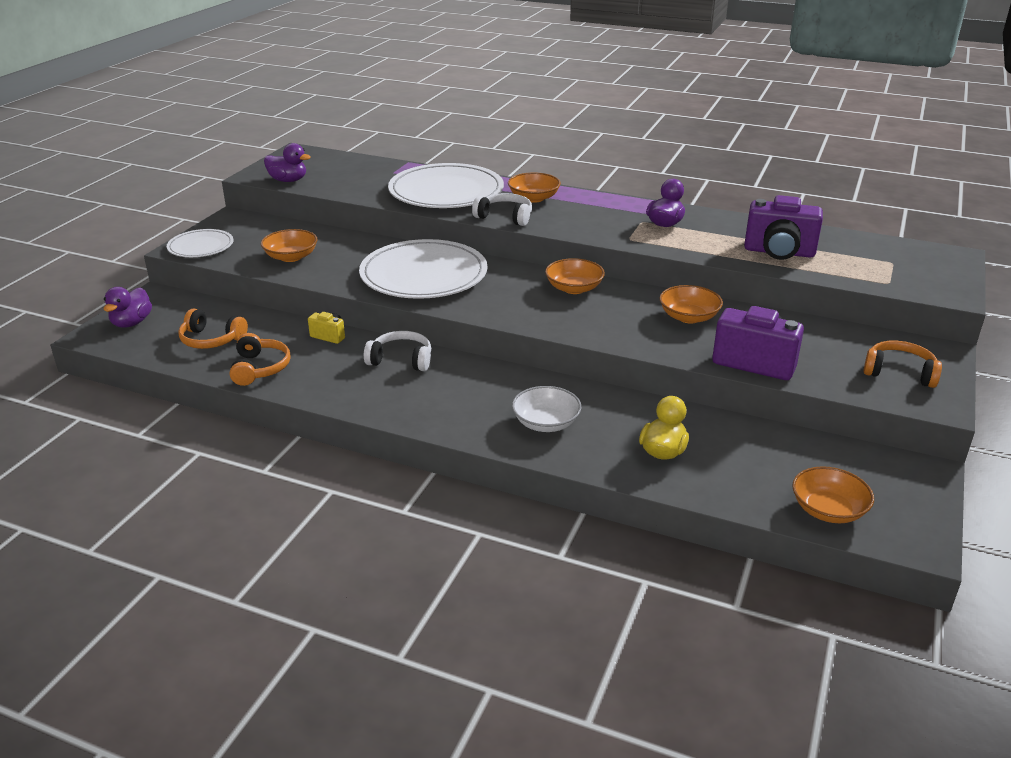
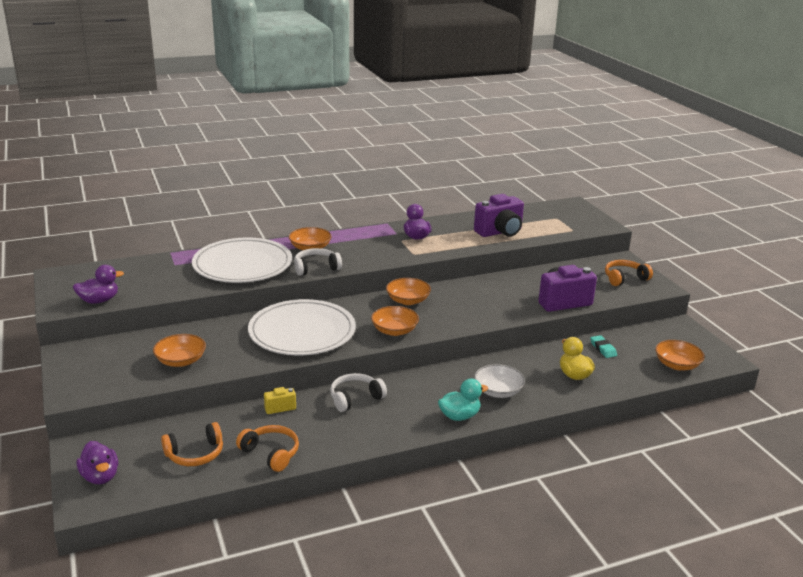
camera: 45 degrees left, 5 degrees down
white plate [167,229,233,257] -> none
orange bowl [660,285,723,323] -> orange bowl moved to [371,306,419,336]
none -> turquoise duck [438,378,488,421]
none -> turquoise eraser [590,335,617,358]

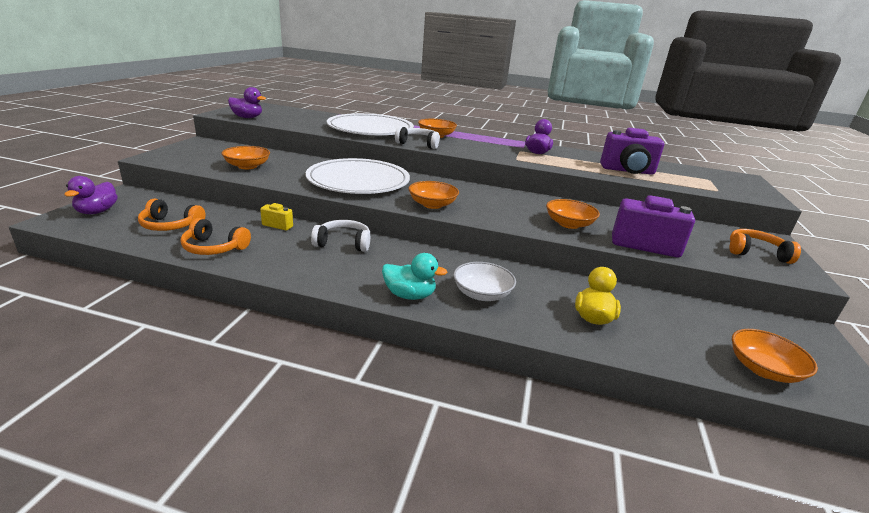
camera: 35 degrees right, 0 degrees up
orange headphones [236,425,299,472] -> orange headphones turned 120 degrees clockwise [181,218,251,255]
orange bowl [386,278,431,305] -> orange bowl moved to [546,199,600,229]
turquoise eraser [590,335,617,358] -> none

